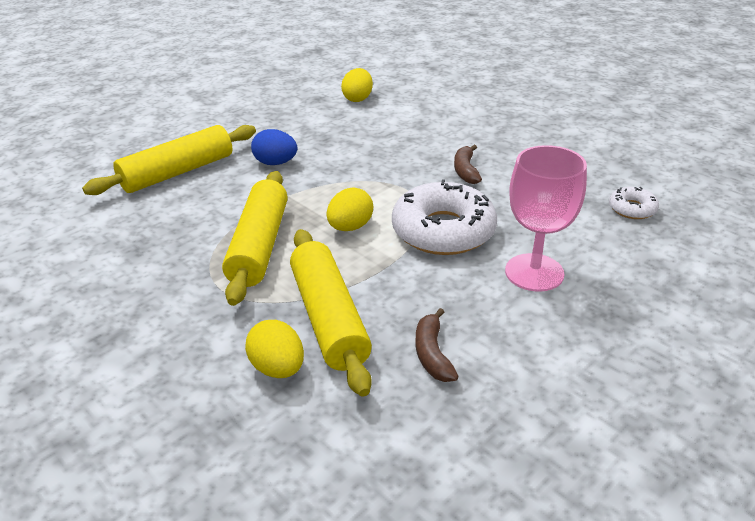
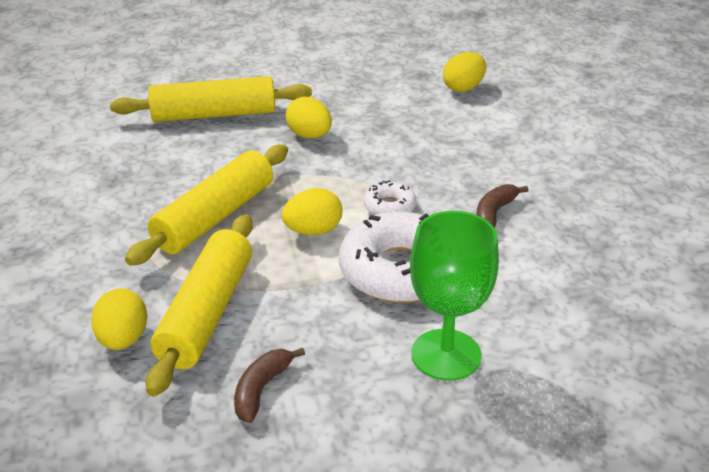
camera: 30 degrees right, 0 degrees up
blue egg [251,129,297,165] -> yellow egg [286,97,332,139]
pink goblet [505,145,587,292] -> green goblet [410,211,499,381]
white donut [609,187,659,219] -> white donut moved to [363,180,416,215]

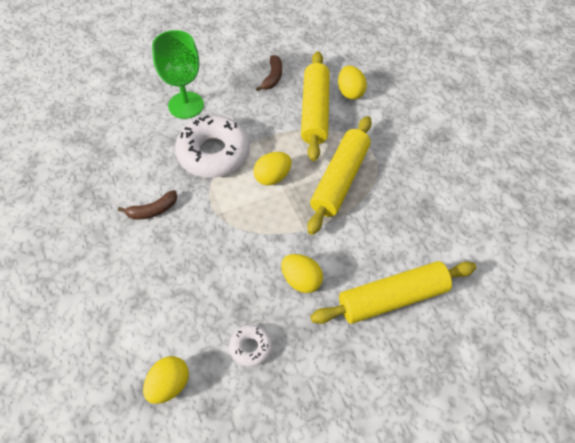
camera: 170 degrees right, 20 degrees up
white donut [363,180,416,215] -> white donut moved to [229,325,272,367]
brown banana [477,184,529,227] -> brown banana turned 45 degrees clockwise [118,190,177,220]

